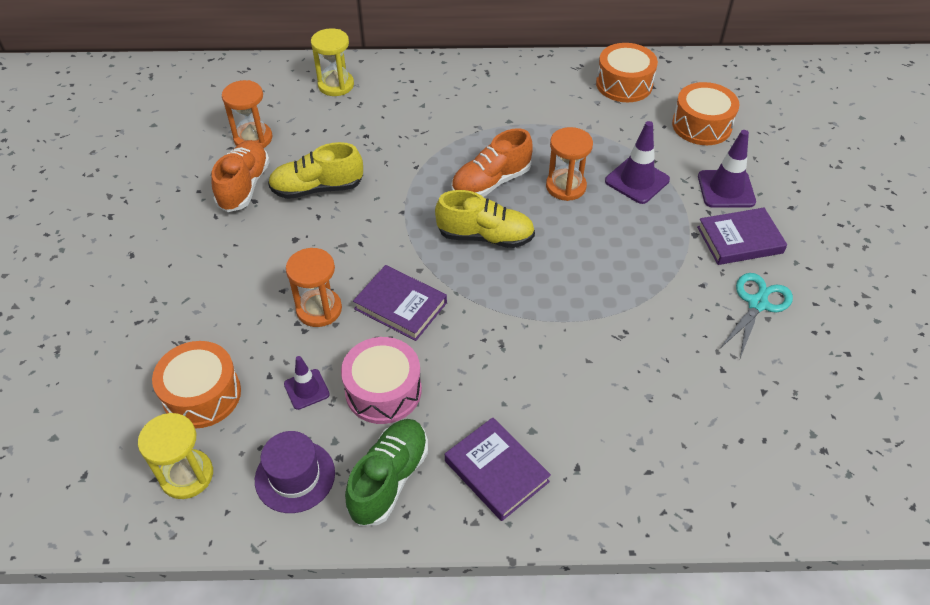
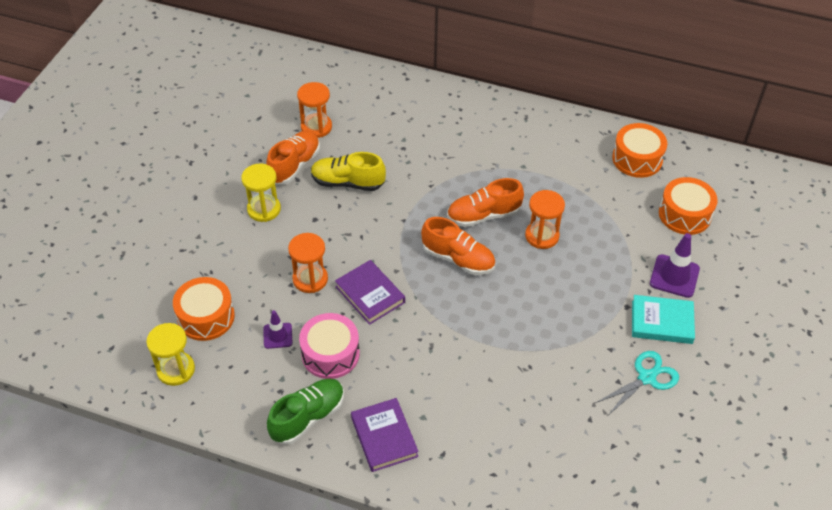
camera: 20 degrees right, 0 degrees up
purple hat [255,431,335,513] -> none
yellow hourglass [311,28,354,96] -> yellow hourglass moved to [241,164,281,222]
yellow shoe [435,190,535,248] -> orange shoe [421,217,495,275]
purple traffic cone [605,121,670,204] -> none
purple book [697,208,787,265] -> turquoise book [632,295,695,344]

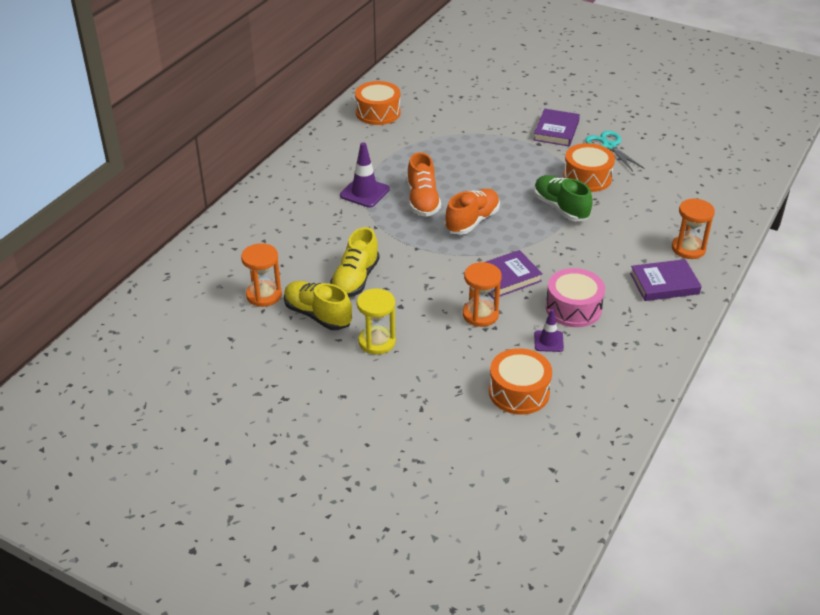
camera: 80 degrees left, 10 degrees down
yellow hourglass [146,323,195,386] -> none
orange shoe [266,130,320,185] -> yellow shoe [284,281,352,330]
green shoe [267,378,344,445] -> green shoe moved to [534,175,593,221]
orange hourglass [525,190,565,249] -> orange hourglass moved to [672,198,715,259]
turquoise book [632,295,695,344] -> purple book [534,109,580,146]
purple traffic cone [650,233,700,298] -> purple traffic cone moved to [340,142,390,208]
orange drum [659,177,718,235] -> orange drum moved to [563,143,615,192]

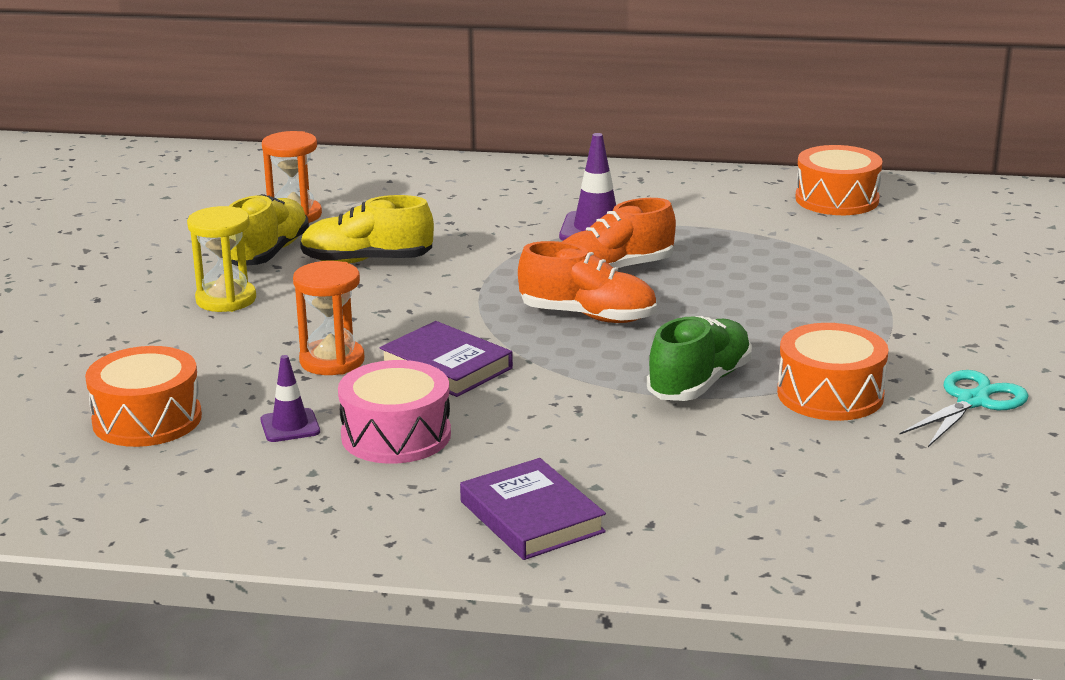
camera: 70 degrees right, 15 degrees down
purple book [534,109,580,146] -> none
orange hourglass [672,198,715,259] -> none

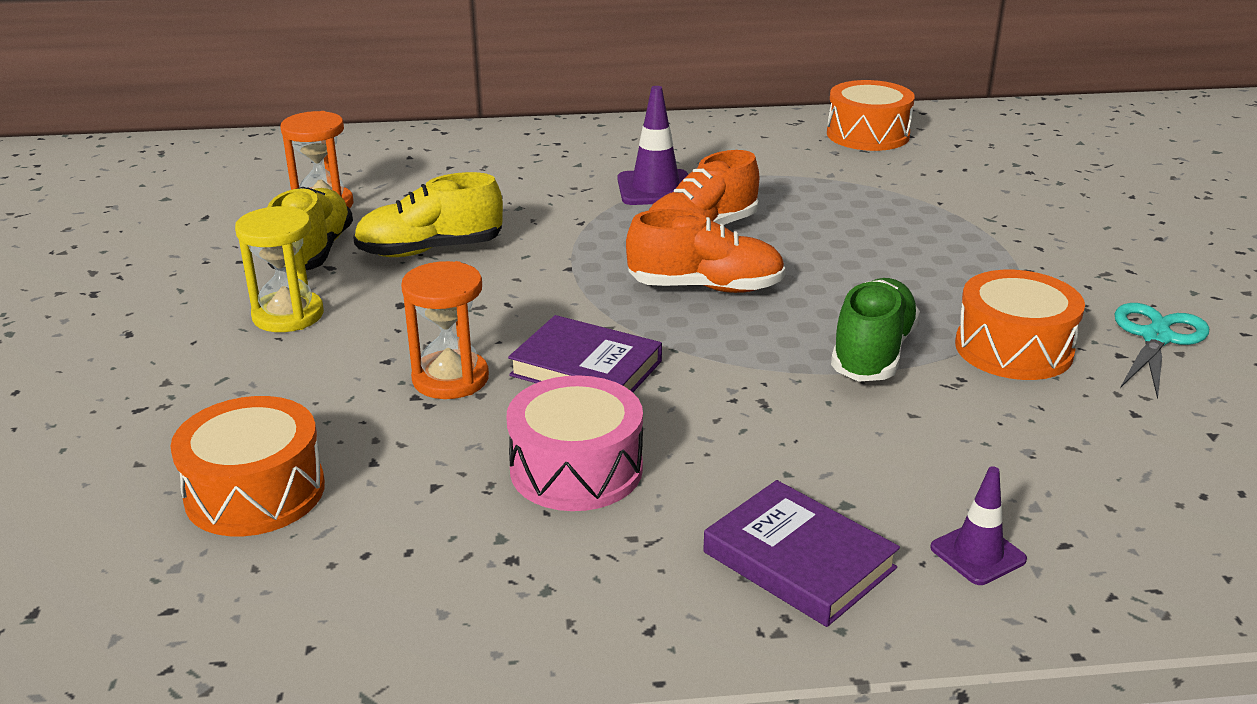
camera: 15 degrees left, 5 degrees up
purple traffic cone [260,355,320,442] -> purple traffic cone moved to [930,466,1027,585]

